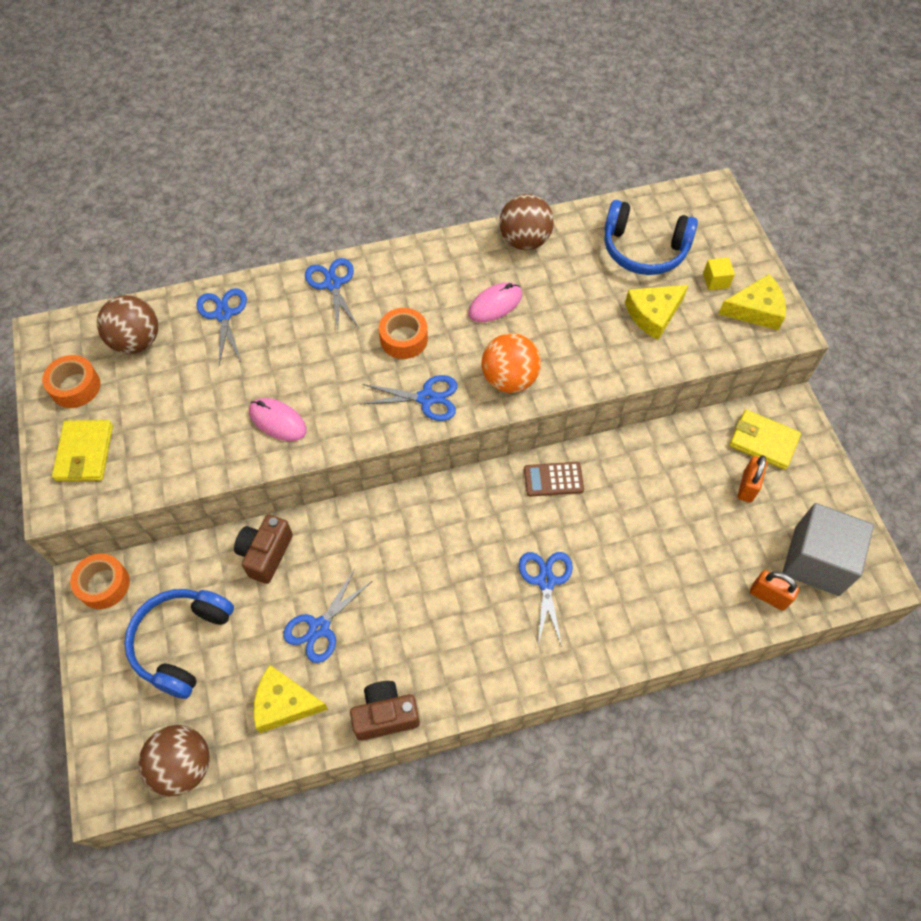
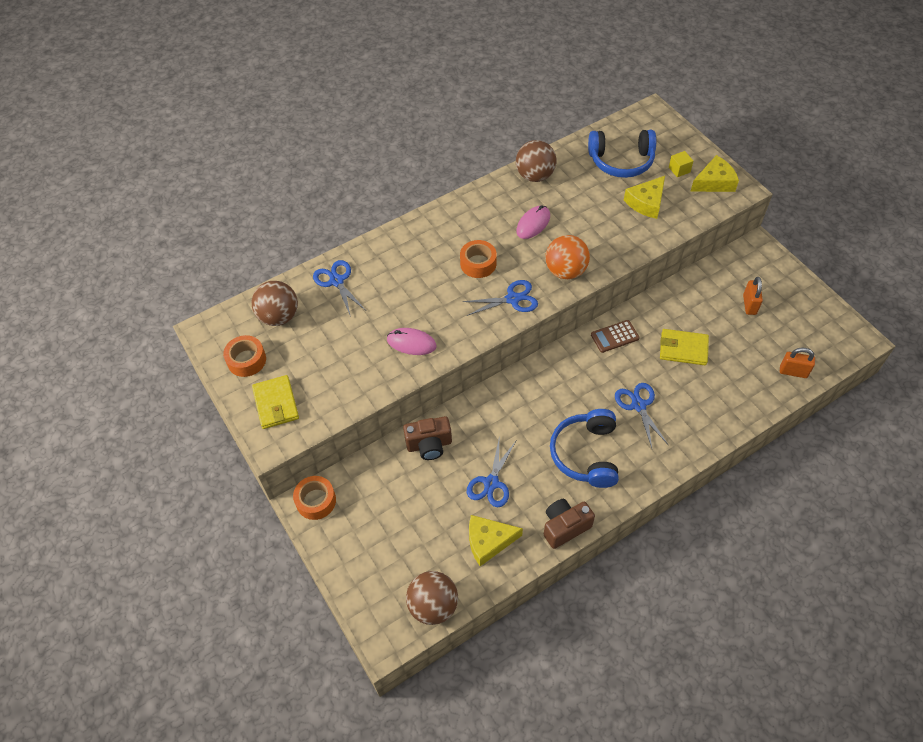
camera: 15 degrees left, 5 degrees down
blue headphones [124,589,234,699] -> blue headphones moved to [550,409,619,488]
brown camera [234,514,293,584] -> brown camera turned 105 degrees counterclockwise [403,416,452,460]
blue scissors [305,258,359,331] -> none
yellow wallet [729,410,801,470] -> yellow wallet moved to [660,329,709,365]
grey cube [782,503,874,596] -> none

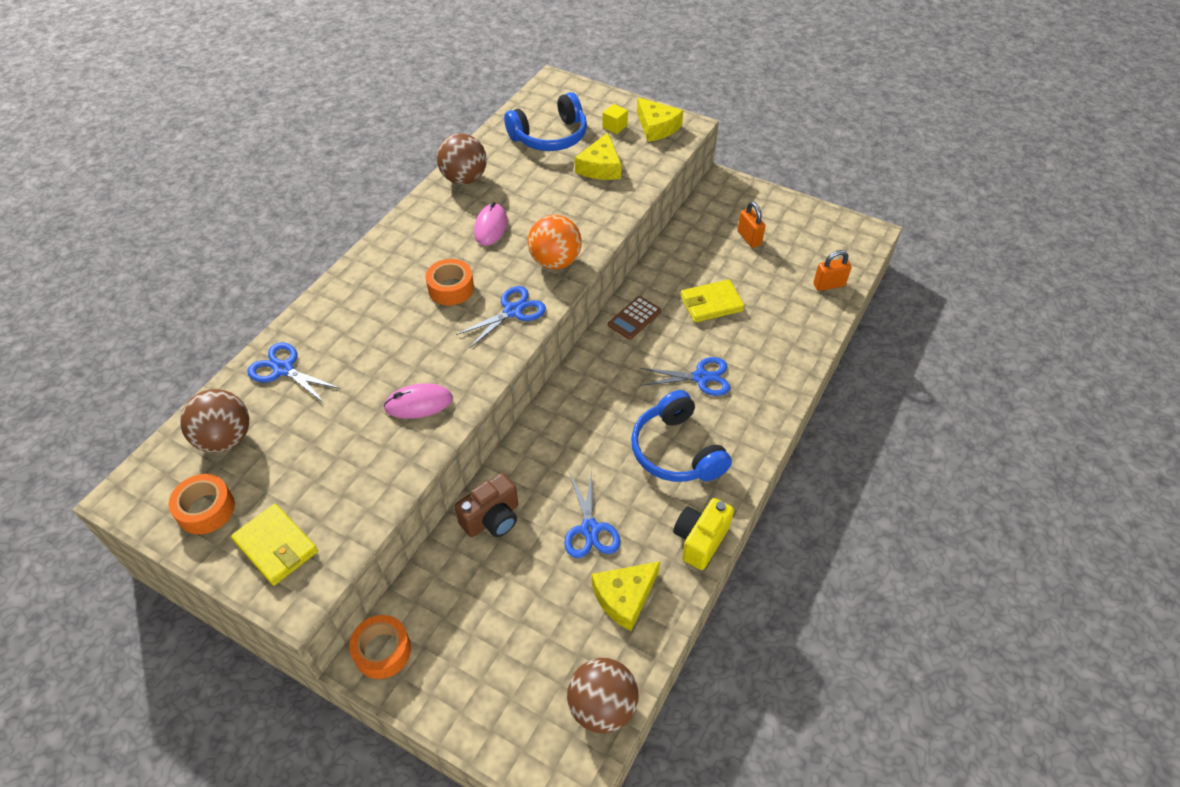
camera: 30 degrees left, 5 degrees down
brown camera [544,499,595,549] -> yellow camera [673,498,734,570]
blue scissors [615,383,668,448] -> blue scissors turned 135 degrees clockwise [640,357,730,396]
yellow cheese [690,155,739,192] -> yellow cheese turned 105 degrees clockwise [637,97,683,142]

